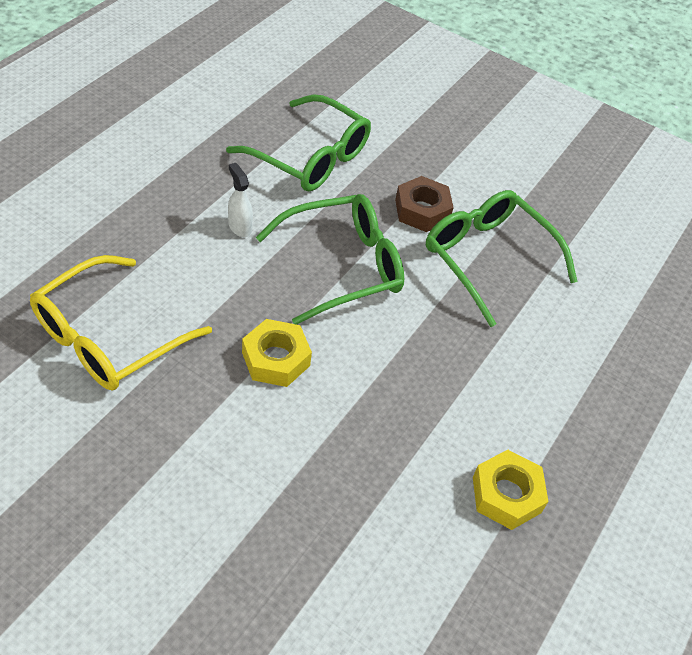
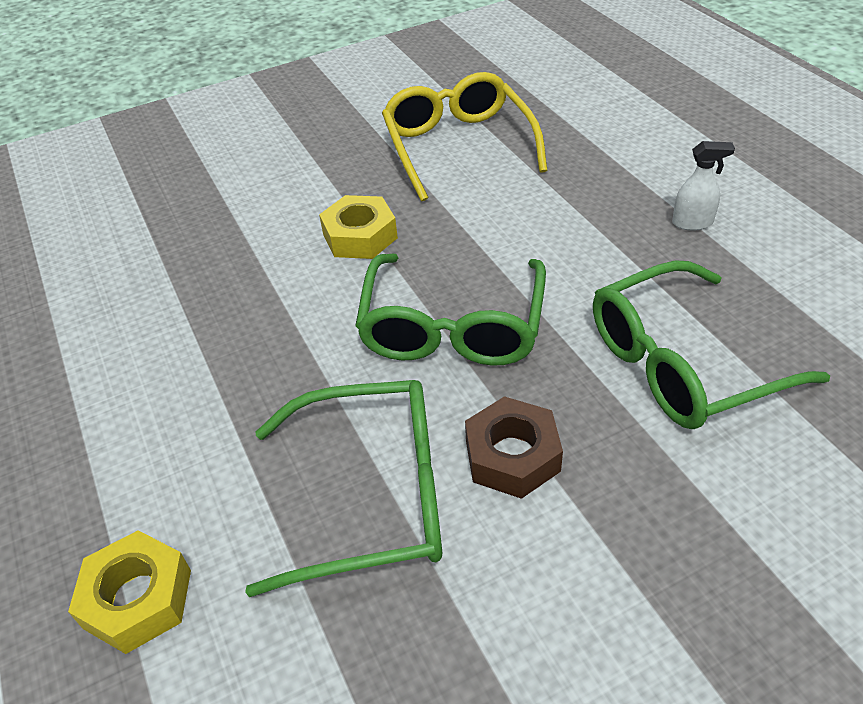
camera: 130 degrees right, 5 degrees down
white spray bottle [228,163,253,237] -> white spray bottle moved to [672,141,735,231]
yellow nut [473,450,548,530] -> yellow nut moved to [68,531,191,654]

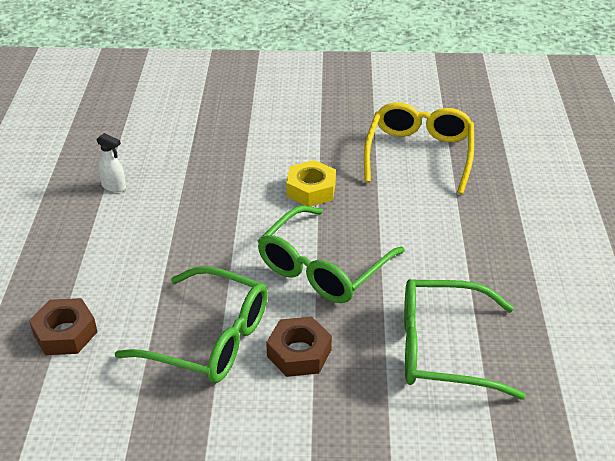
camera: 25 degrees right, 5 degrees down
yellow nut [68,531,191,654] -> brown nut [29,298,97,355]
white spray bottle [672,141,735,231] -> white spray bottle moved to [96,133,126,192]

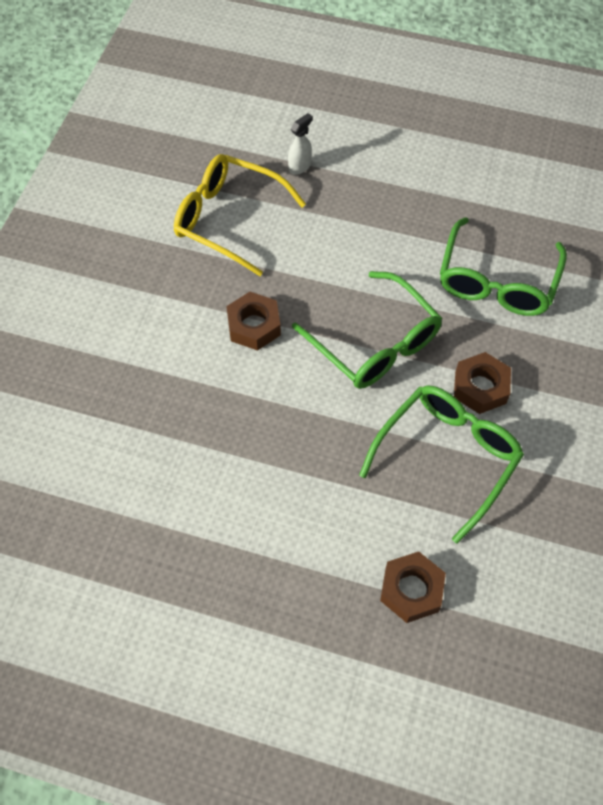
camera: 75 degrees left, 20 degrees up
white spray bottle [96,133,126,192] -> white spray bottle moved to [288,113,313,175]
yellow nut [286,160,336,206] -> brown nut [226,292,281,351]

